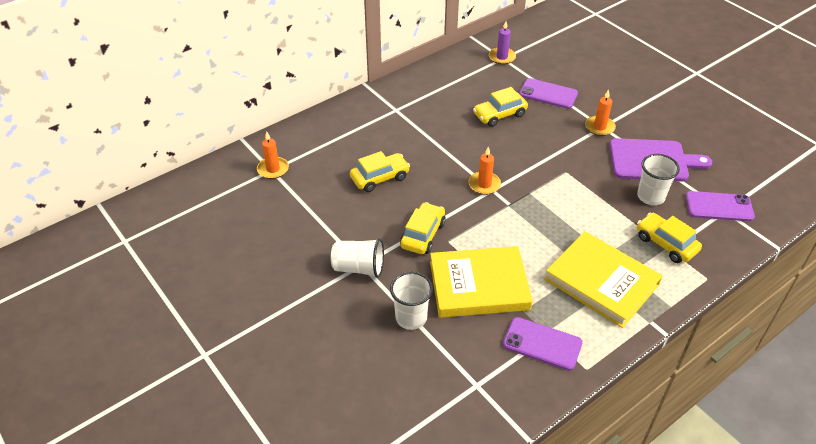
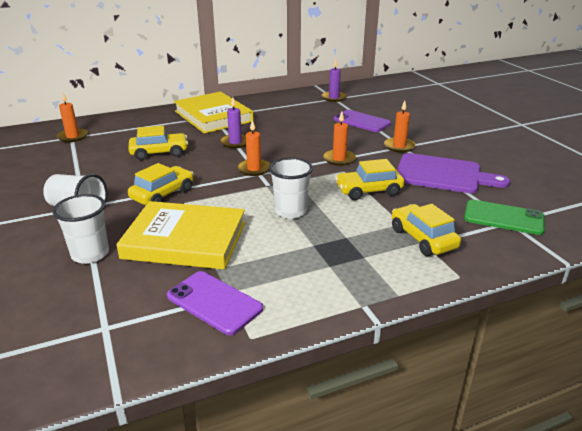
camera: 15 degrees right, 15 degrees down
yellow car [473,87,528,127] -> yellow car moved to [335,159,405,200]
yellow book [544,231,662,328] -> yellow book moved to [174,91,254,134]
white cup [637,154,680,205] -> white cup moved to [269,158,313,219]
purple phone [686,191,755,221] -> green phone [464,200,545,235]
none -> purple candle [220,97,246,148]
none -> orange candle [323,112,356,166]

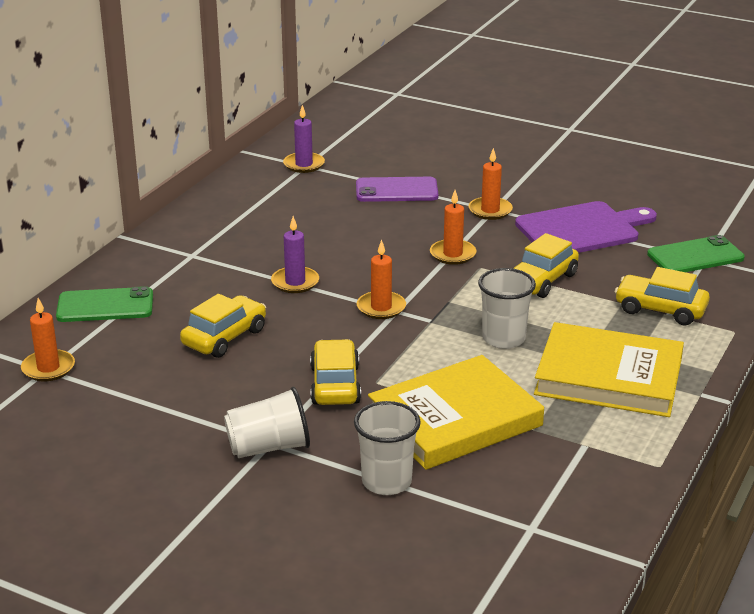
camera: 40 degrees left, 0 degrees up
purple phone [167,271,263,335] -> none
yellow book [174,91,254,134] -> yellow book moved to [534,322,684,417]
none -> green phone [56,286,153,322]

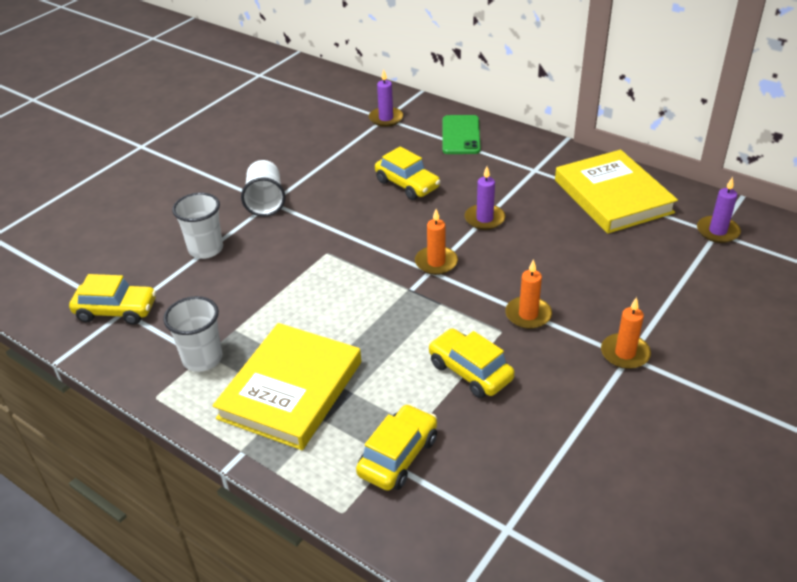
camera: 100 degrees right, 10 degrees up
orange candle [21,298,75,381] -> purple candle [369,69,403,127]
yellow car [310,339,361,405] -> yellow car moved to [69,274,156,325]
purple phone [356,177,439,202] -> none
yellow book [368,355,544,470] -> yellow book moved to [555,150,678,234]
white cup [478,268,536,349] -> white cup moved to [163,296,222,372]
purple cutting board [515,201,657,253] -> none
green phone [647,235,745,272] -> none

